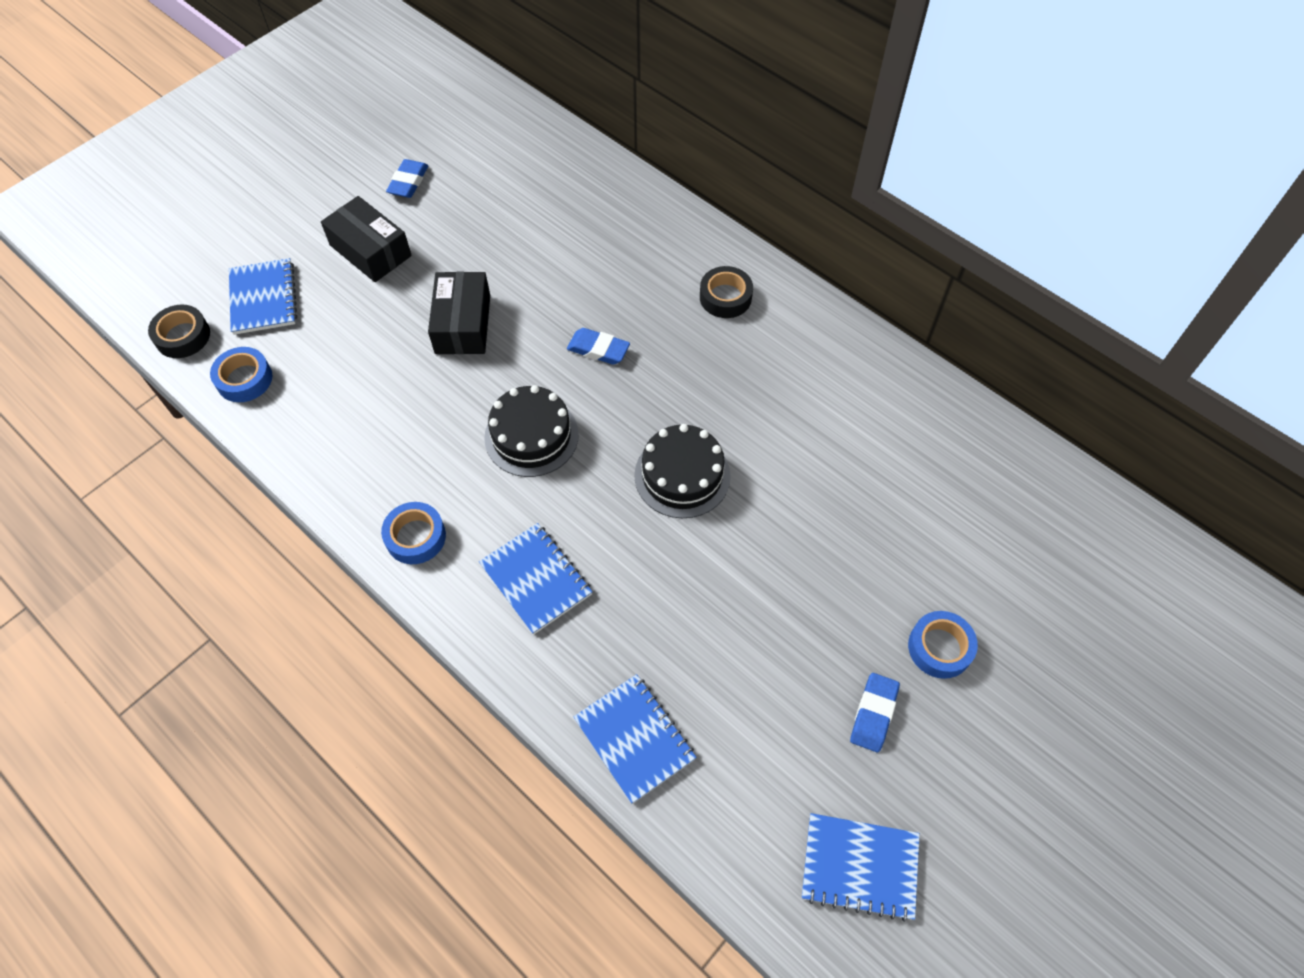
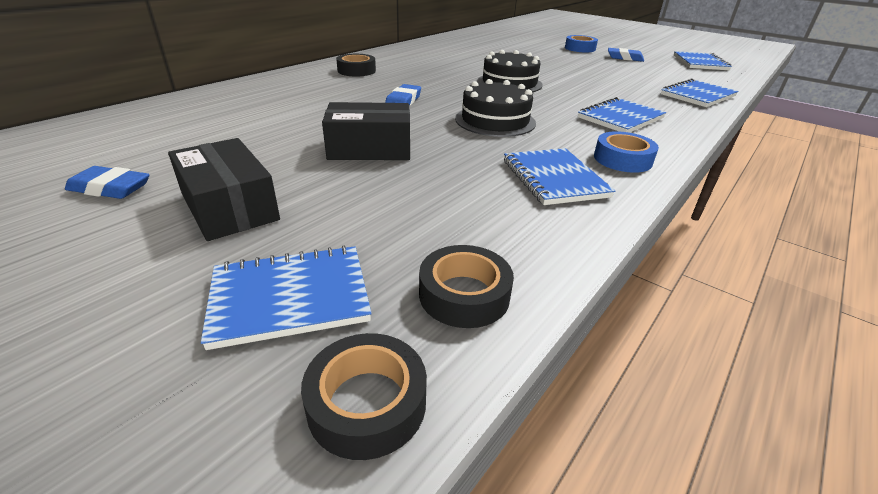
camera: 95 degrees left, 25 degrees down
blue tape [210,347,272,402] -> black tape [419,245,514,328]
black box [321,196,412,282] -> black box turned 75 degrees counterclockwise [168,138,280,241]
none -> blue notebook [504,148,615,205]

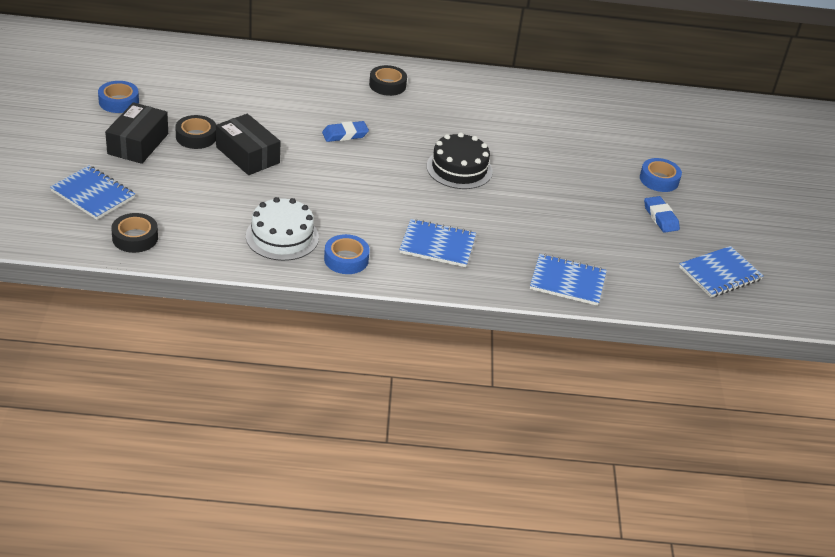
camera: 50 degrees right, 5 degrees up
blue eraser [65,166,149,199] -> blue tape [98,81,139,113]
black tape [301,333,427,460] -> black tape moved to [175,115,216,149]
black cake [455,79,536,137] -> none
blue notebook [504,148,615,205] -> white cake [246,197,319,261]

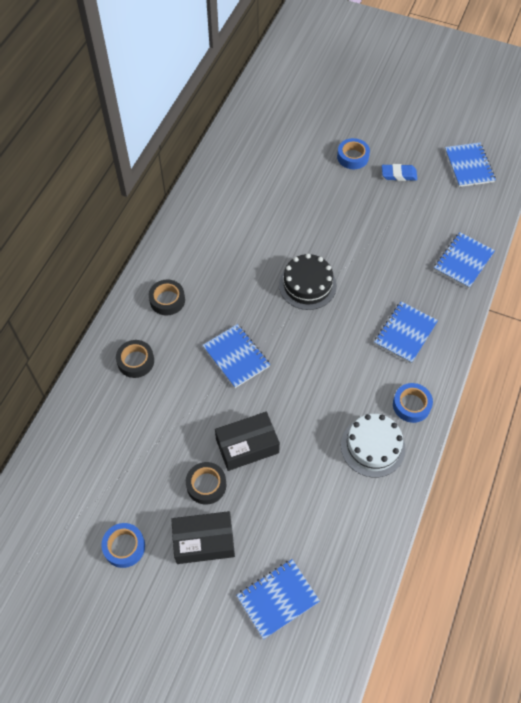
camera: 65 degrees left, 20 degrees up
black box [105,102,168,164] -> black box turned 45 degrees counterclockwise [171,511,235,564]
black tape [111,213,158,253] -> black tape moved to [116,340,154,378]
blue eraser [322,121,369,142] -> blue notebook [202,324,270,388]

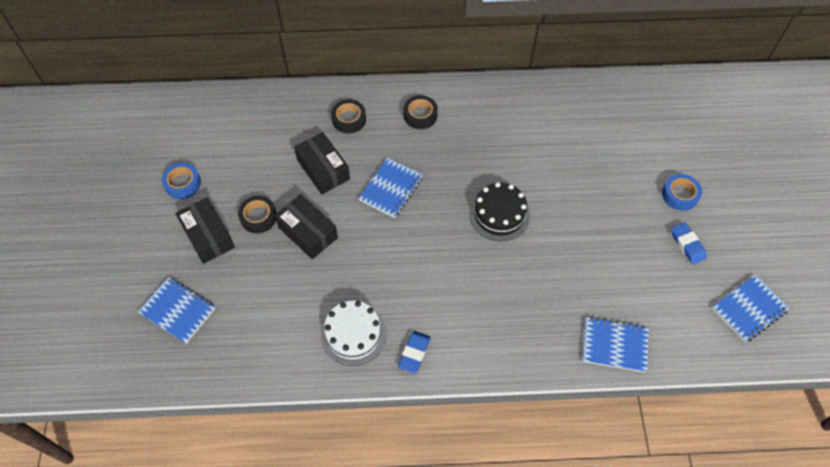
camera: 65 degrees right, 0 degrees up
blue notebook [374,302,438,363] -> none
blue tape [393,383,433,423] -> blue eraser [398,331,431,374]
none -> black box [294,132,350,194]

